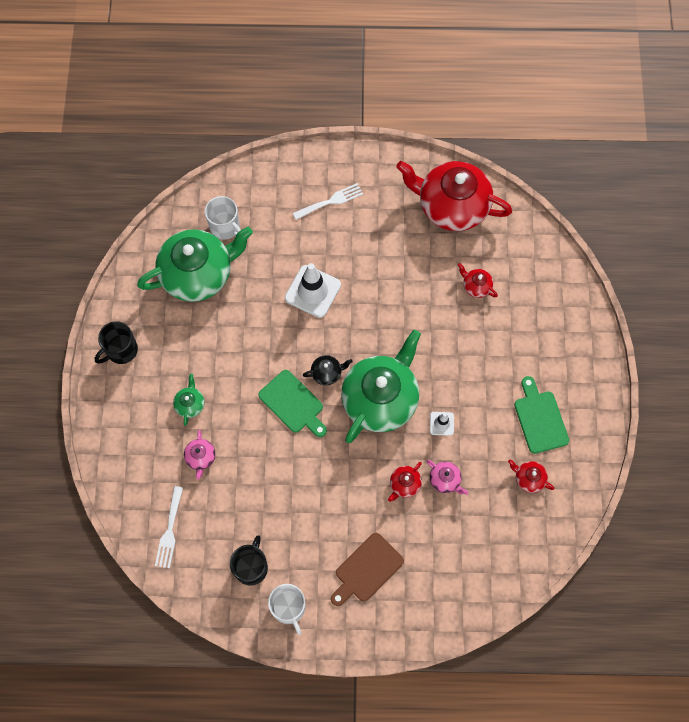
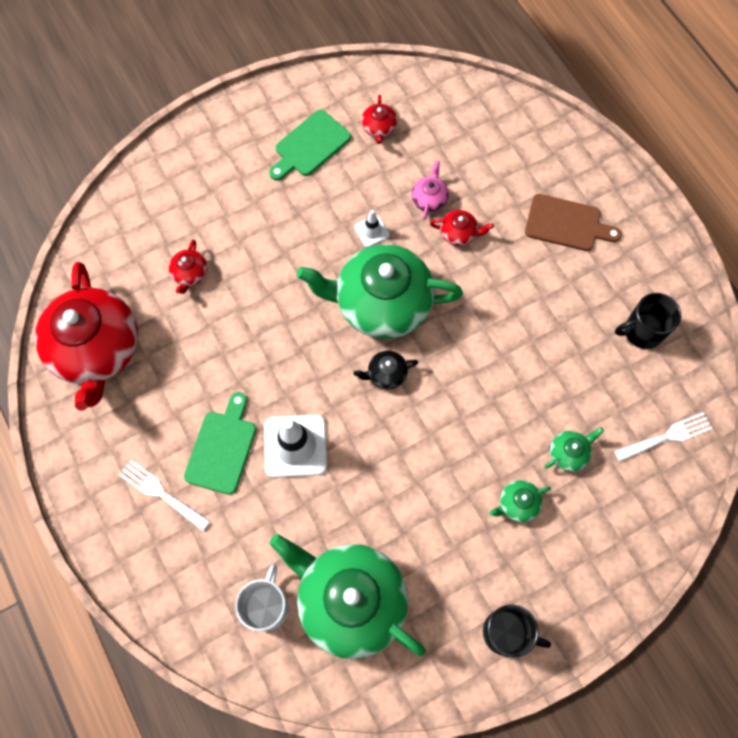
camera: 120 degrees left, 0 degrees up
pink teapot [184,430,216,480] -> green teapot [544,428,604,472]
green cutting board [258,370,327,437] -> green cutting board moved to [184,392,256,495]
white mug [268,584,305,635] -> none
black teapot [303,355,353,385] -> black teapot turned 60 degrees counterclockwise [353,351,418,390]

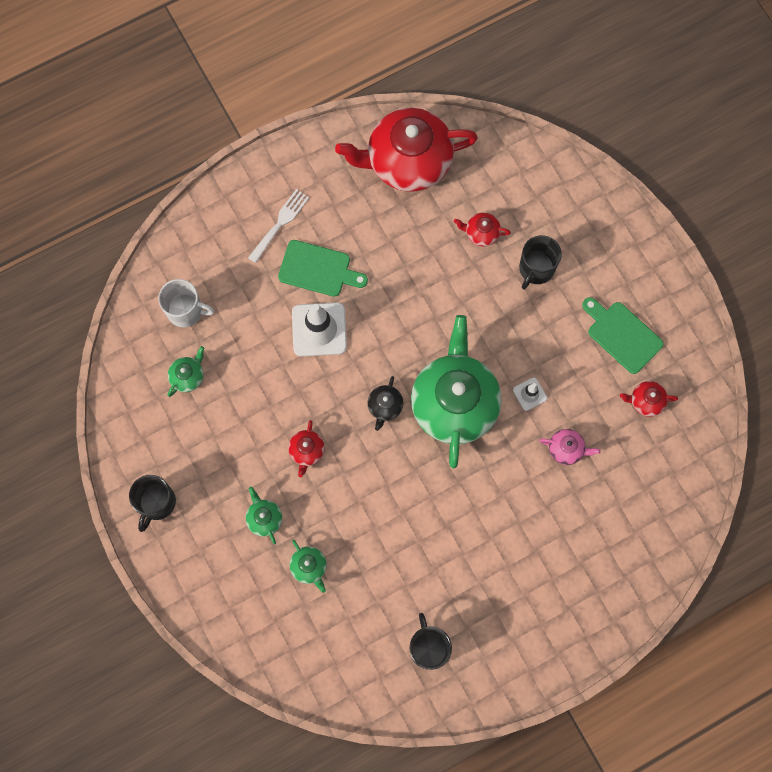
camera: 90 degrees right, 5 degrees up
green teapot [270,534,426,659] -> green teapot [167,346,204,397], size x0.40
black teapot [353,351,418,390] -> black teapot turned 150 degrees counterclockwise [367,376,404,431]
red teapot [430,210,494,246] -> red teapot moved to [288,420,325,477]
brown cutting board [525,194,622,251] -> none
white fork [614,412,713,462] -> none
none -> black mug [519,235,562,289]

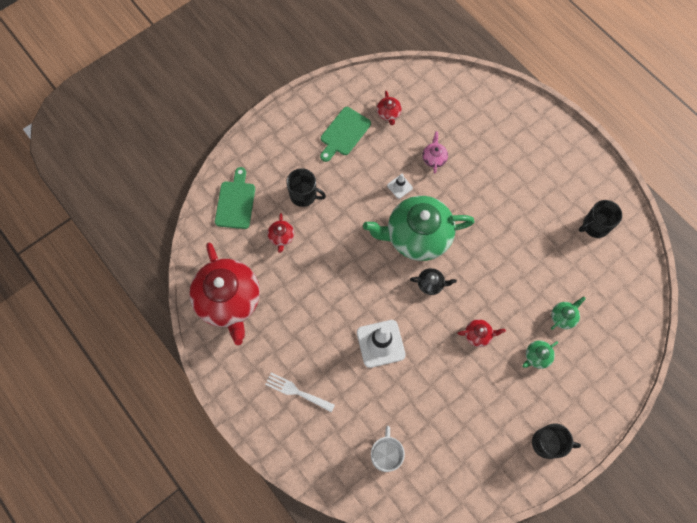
camera: 100 degrees left, 5 degrees down
green teapot [167,346,204,397] -> none
green cutting board [278,240,368,297] -> green cutting board moved to [215,167,255,229]

